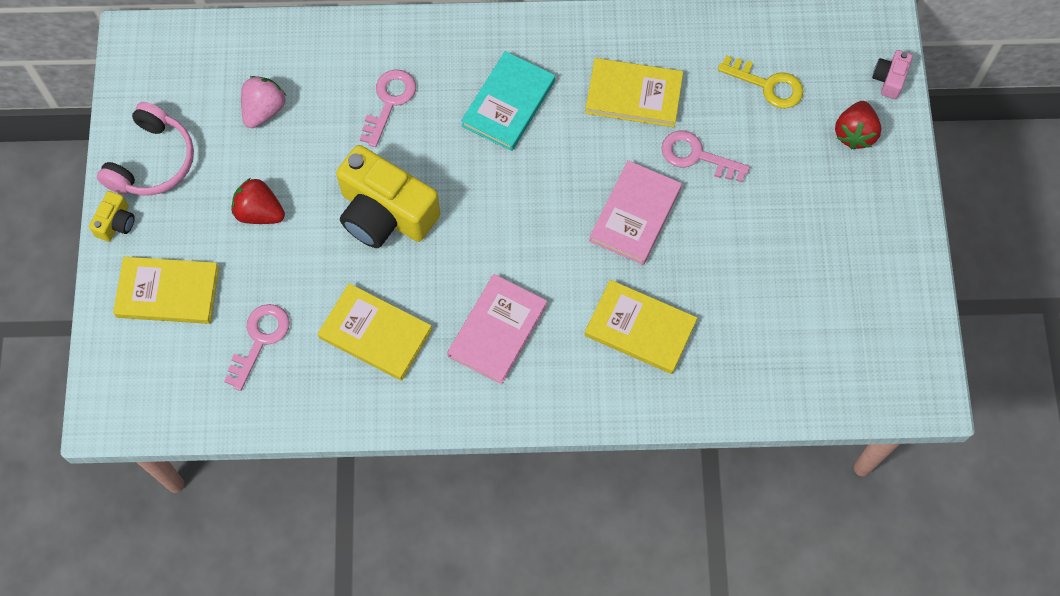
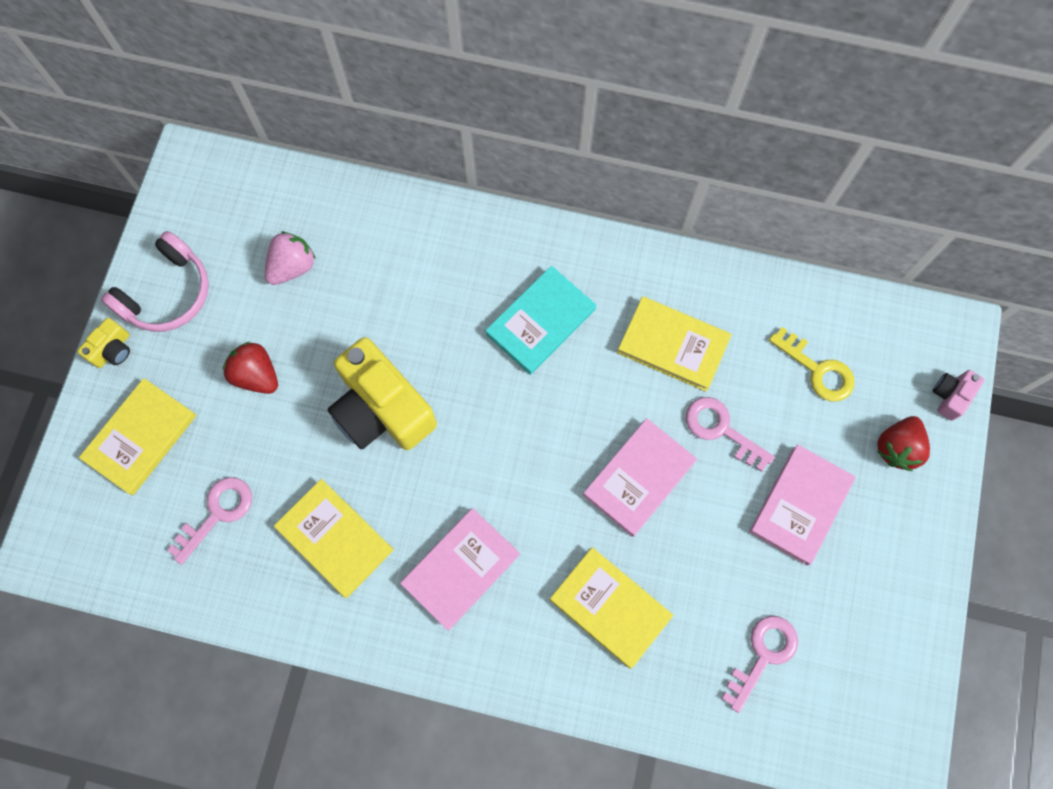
camera: 15 degrees right, 5 degrees up
yellow book [113,257,219,324] -> yellow book turned 75 degrees counterclockwise [79,378,196,495]
pink key [360,69,416,147] -> pink key moved to [722,616,798,713]
none -> pink book [749,445,856,565]

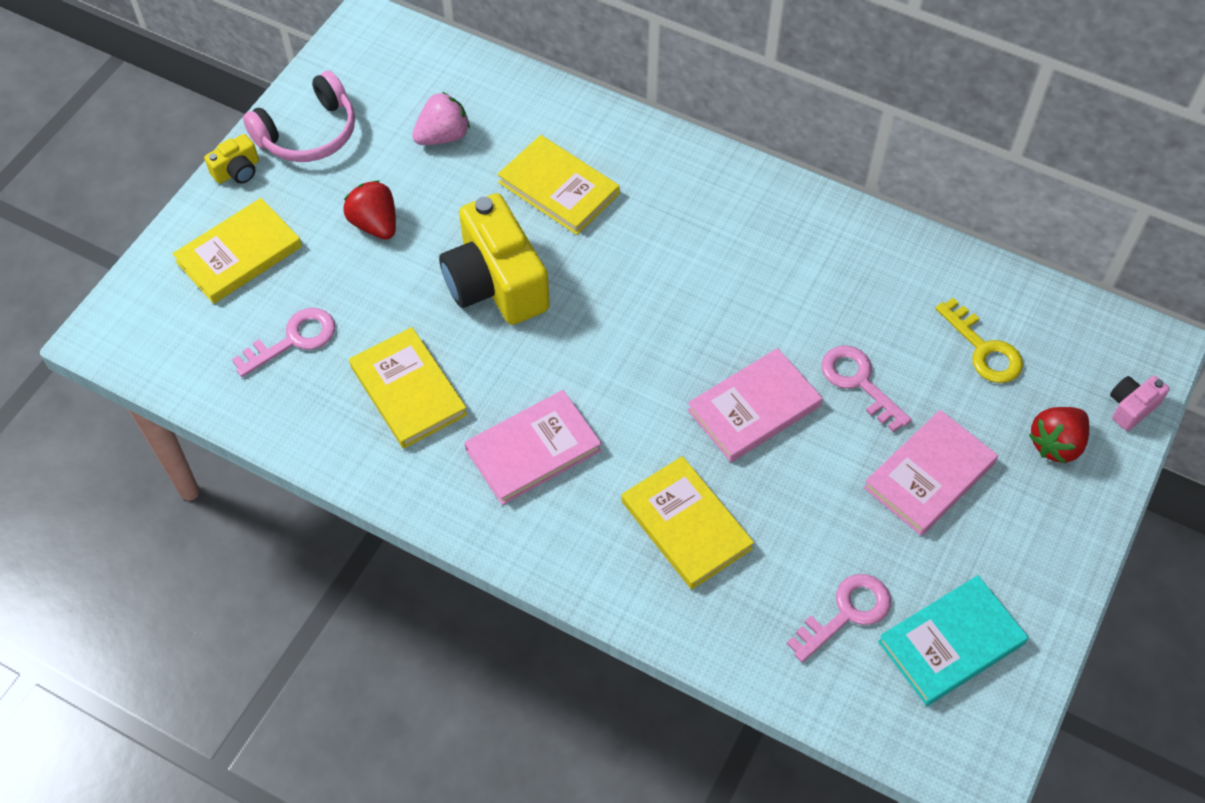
camera: 15 degrees right, 15 degrees down
turquoise book [485,266,596,375] -> turquoise book moved to [878,575,1029,706]
yellow book [617,296,732,392] -> yellow book moved to [497,135,619,235]

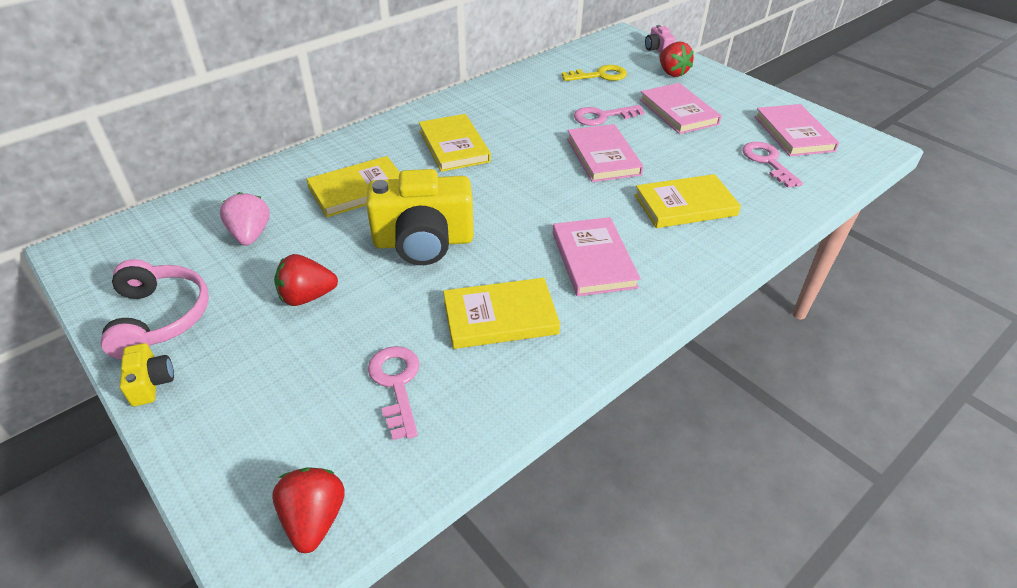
camera: 70 degrees left, 15 degrees down
yellow book [172,198,302,304] -> yellow book moved to [419,114,491,172]
turquoise book [878,575,1029,706] -> pink book [755,104,839,156]
none -> red strawberry [272,467,345,553]

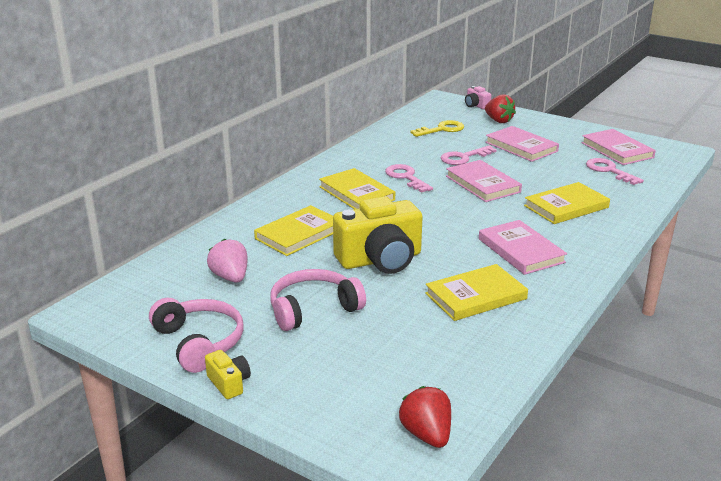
camera: 15 degrees left, 15 degrees down
red strawberry [274,254,338,306] -> pink headphones [270,269,366,331]
pink key [368,346,420,440] -> pink key moved to [385,164,433,193]

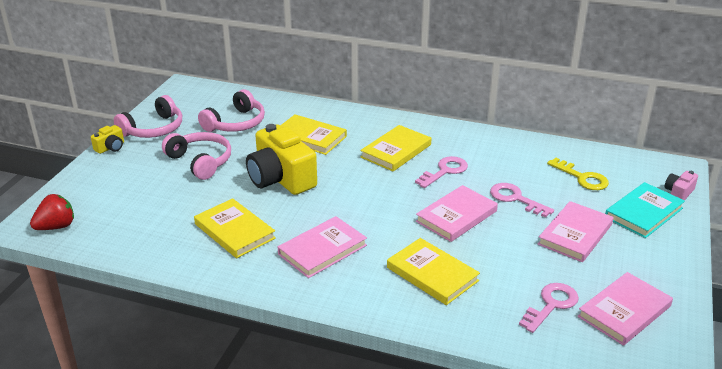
camera: 75 degrees right, 5 degrees up
pink strawberry [207,239,247,283] -> pink headphones [198,89,265,132]
red strawberry [485,94,516,123] -> turquoise book [605,182,685,238]

